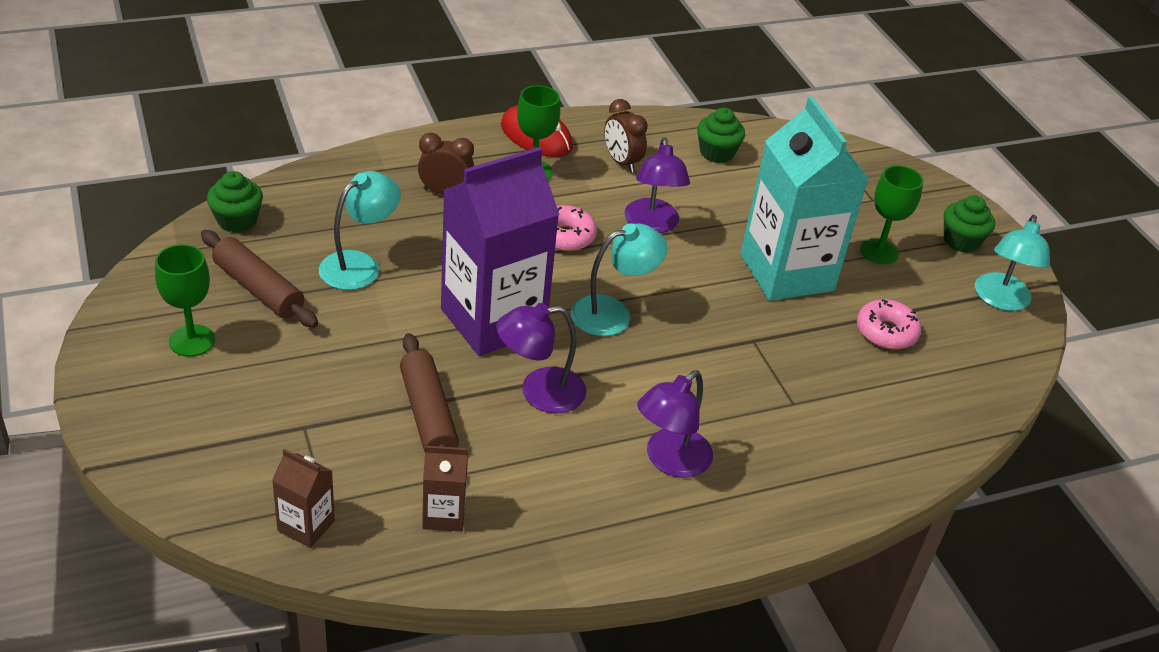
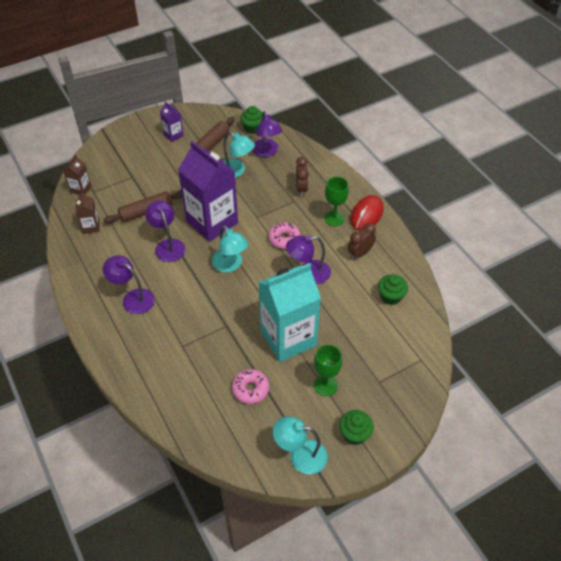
camera: 85 degrees right, 10 degrees up
green goblet [155,244,215,357] -> purple carton [160,101,184,142]
none -> purple lamp [252,111,282,157]

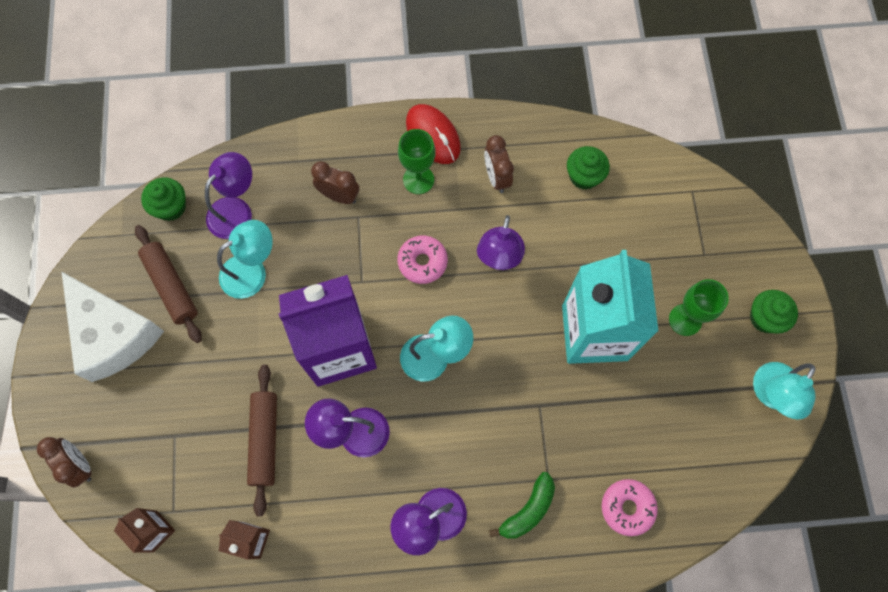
camera: 65 degrees left, 20 degrees up
purple carton [160,101,184,142] -> white cheese [61,271,164,382]
pink donut [232,369,269,404] -> pink donut moved to [602,479,658,536]
purple lamp [252,111,282,157] -> purple lamp turned 60 degrees counterclockwise [205,152,252,239]
none -> brown clock [37,437,92,487]
none -> green banana [489,472,555,539]

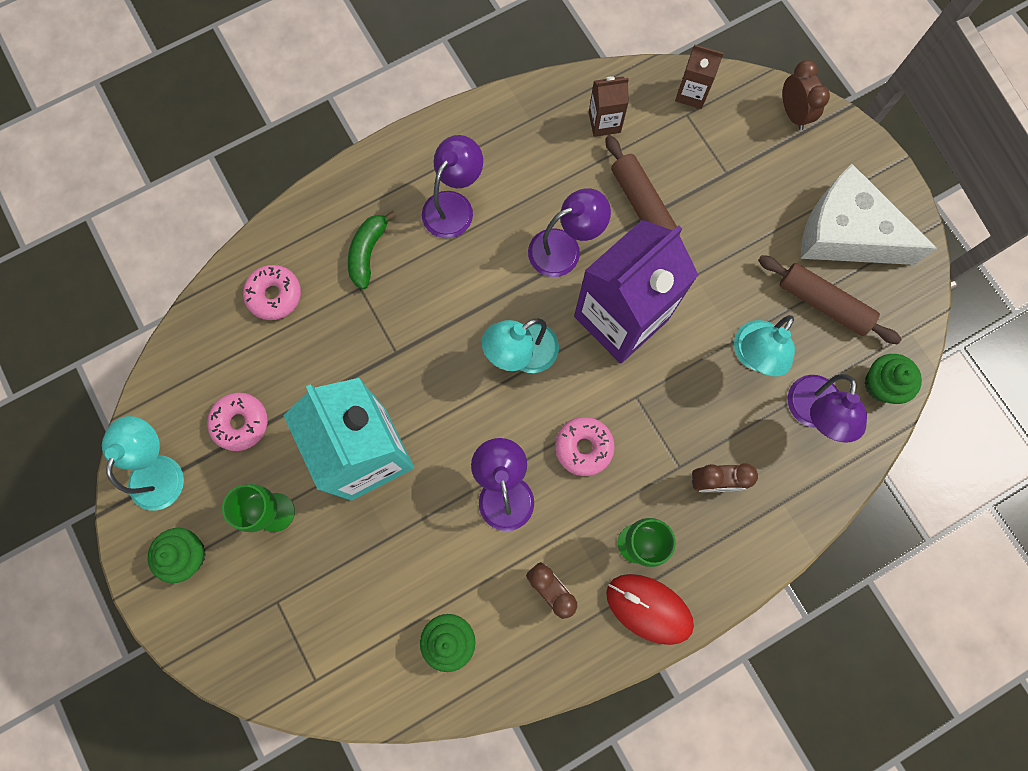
camera: 155 degrees right, 5 degrees up
brown clock [37,437,92,487] -> brown clock turned 135 degrees counterclockwise [783,60,830,130]
none -> pink donut [207,392,268,451]

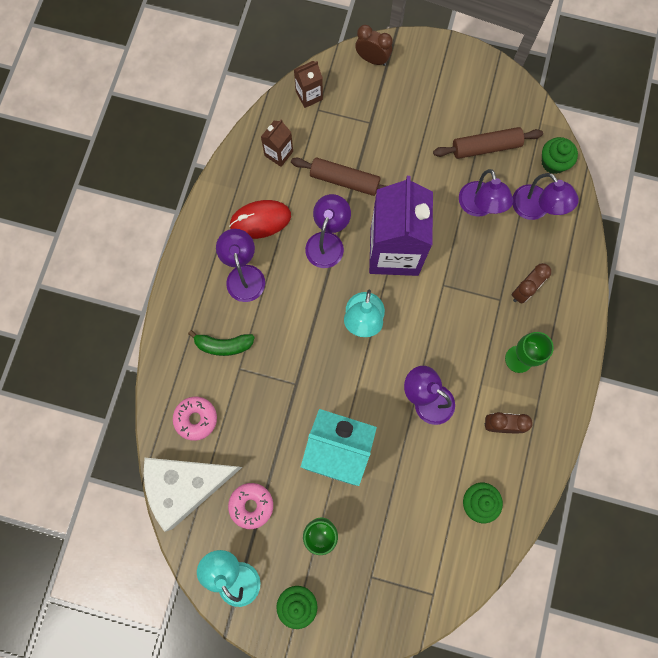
camera: 45 degrees left, 0 degrees up
green banana [348,211,396,289] -> green banana turned 60 degrees counterclockwise [188,330,255,356]
pink donut [555,417,615,476] -> none
red mouse [606,574,694,645] -> red mouse moved to [229,200,291,239]
turquoise lamp [734,315,795,377] -> purple lamp [459,169,513,217]
white cheese [800,164,937,265] -> white cheese moved to [144,458,242,532]

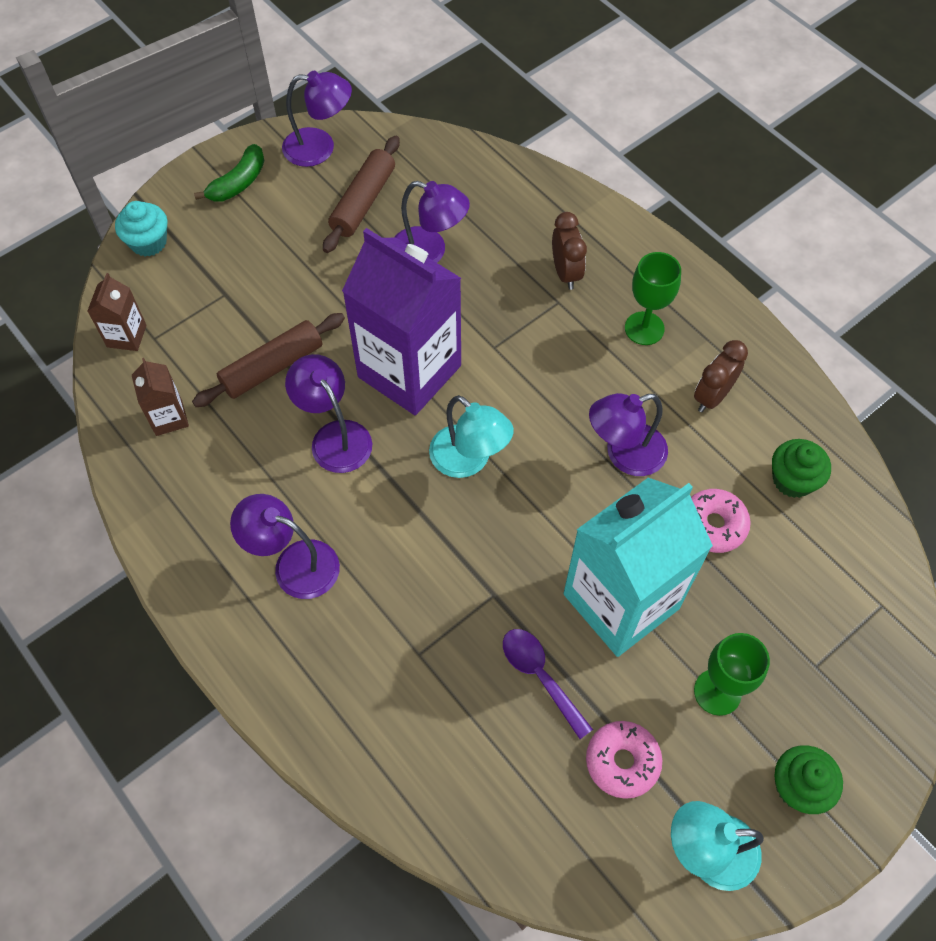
camera: 55 degrees left, 15 degrees down
white cheese [144,458,242,532] -> none
pink donut [173,397,217,441] -> pink donut moved to [691,489,751,553]
green banana [188,330,255,356] -> green banana moved to [194,144,265,201]
red mouse [229,200,291,239] -> none
brown clock [355,25,393,66] -> turquoise cupcake [115,201,167,257]
purple lamp [512,173,579,220] -> purple lamp moved to [282,71,352,167]
green cupcake [542,137,578,174] -> none
none -> purple spoon [503,629,593,739]

